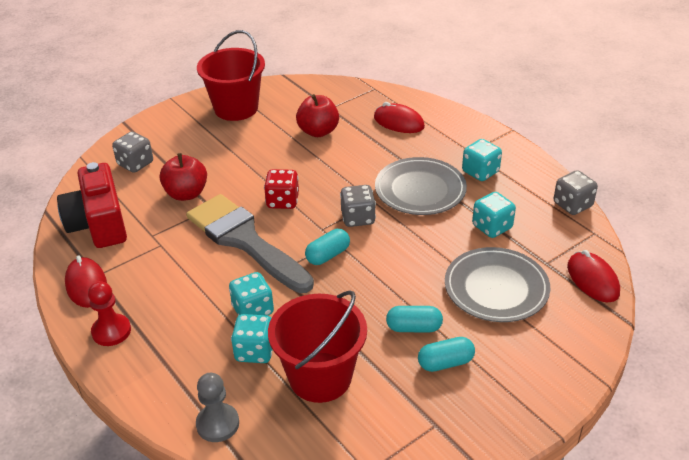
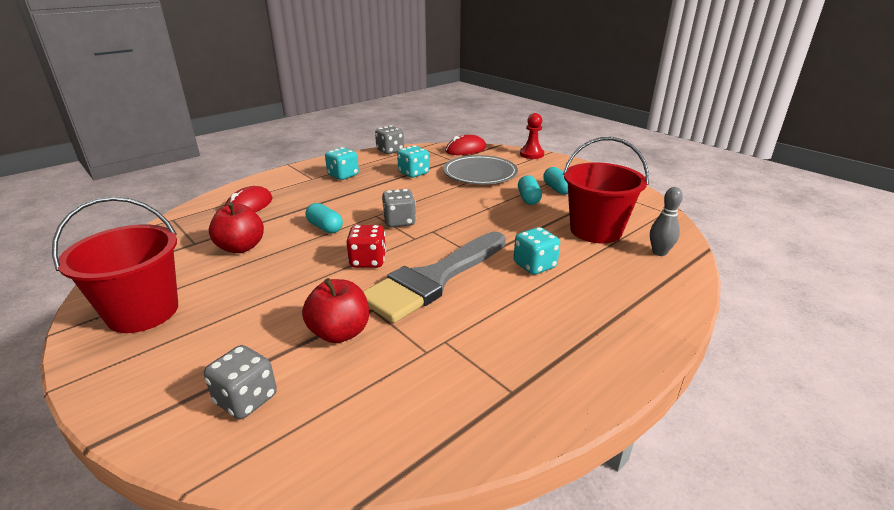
camera: 95 degrees left, 10 degrees down
red camera [57,162,127,248] -> none
red mouse [65,256,107,308] -> none
red pawn [88,281,131,346] -> red pawn moved to [520,113,544,159]
grey pawn [196,373,239,442] -> none
turquoise dice [231,314,273,363] -> none
turquoise capsule [305,229,350,265] -> turquoise capsule moved to [306,203,343,233]
grey plate [375,157,467,215] -> none
none -> grey bowling pin [650,187,683,256]

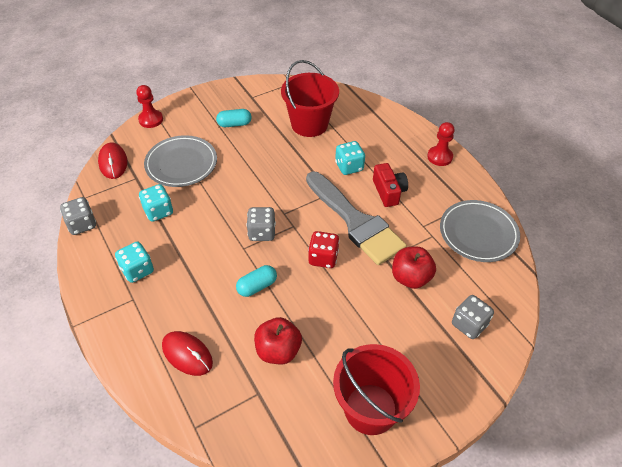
camera: 80 degrees left, 20 degrees up
turquoise capsule [518,175,542,205] -> none
grey bowling pin [650,187,683,256] -> none
none -> red camera [373,163,408,207]
none -> red pawn [427,122,455,166]
none -> grey plate [440,200,520,262]

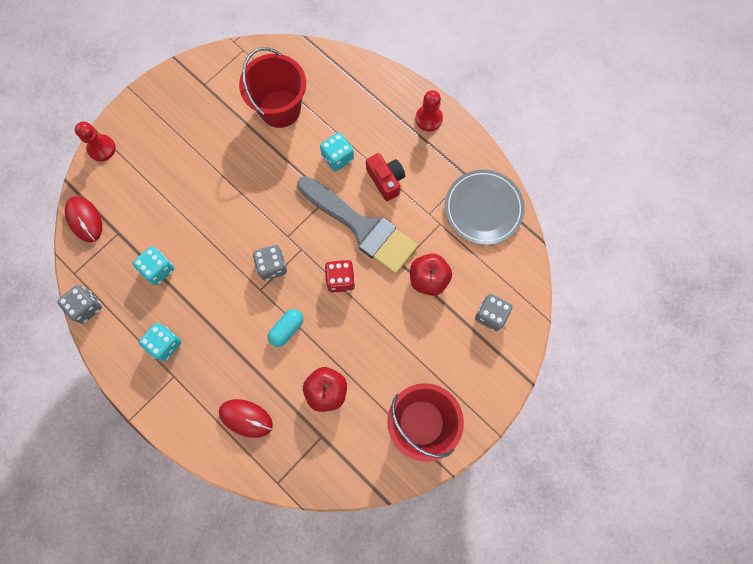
camera: 15 degrees left, 25 degrees up
grey plate [144,135,217,187] -> none
turquoise capsule [216,109,252,127] -> none

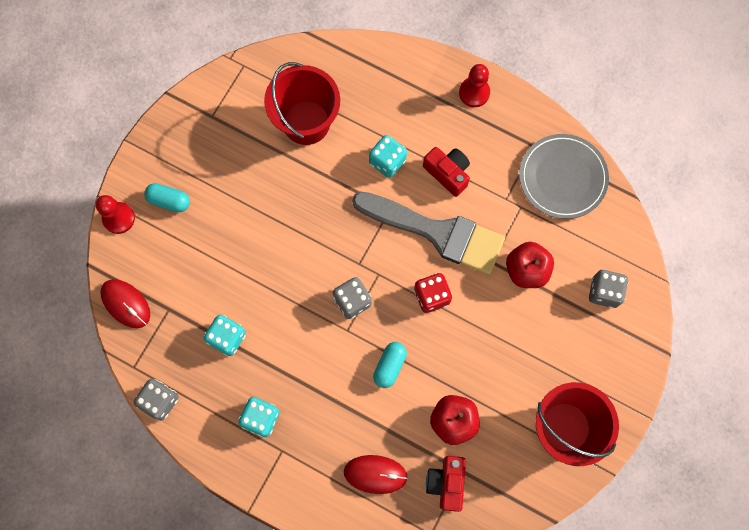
camera: 15 degrees left, 0 degrees up
none -> turquoise capsule [144,183,190,212]
none -> red camera [426,456,466,512]

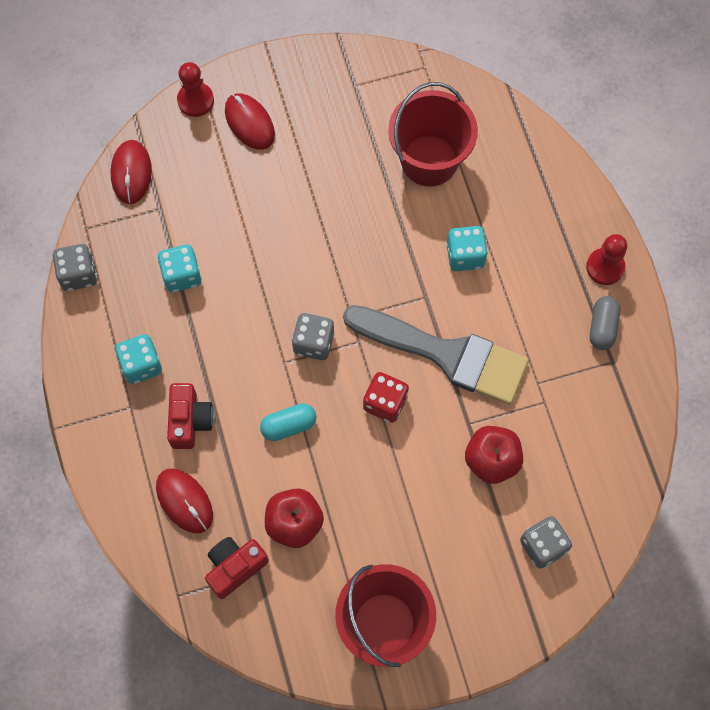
camera: 45 degrees right, 5 degrees down
turquoise capsule [144,183,190,212] -> red mouse [225,93,275,150]
grey brush [352,191,505,275] -> grey brush turned 45 degrees counterclockwise [343,305,529,405]
red camera [423,147,470,197] -> red camera moved to [167,383,214,449]
grey plate [519,134,609,219] -> none
none -> grey capsule [590,296,620,350]

